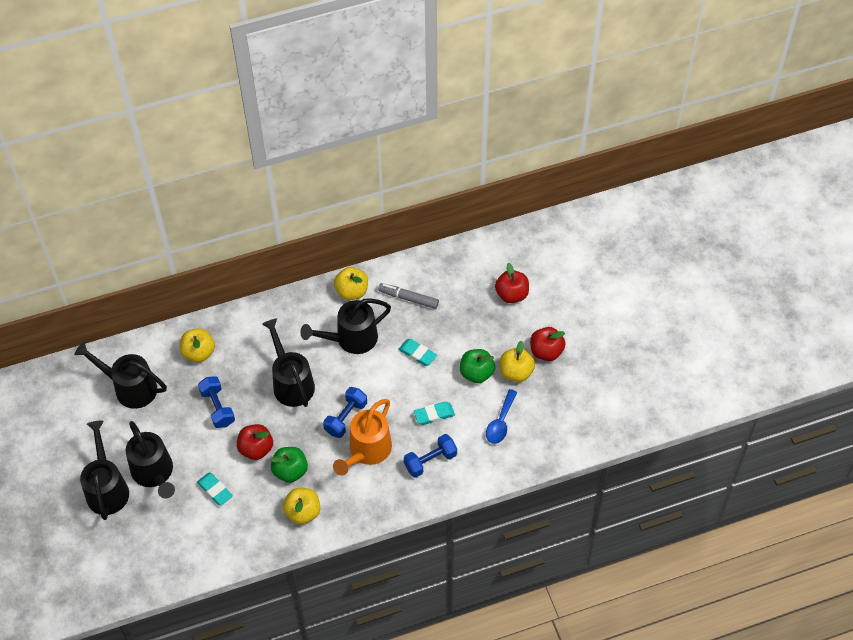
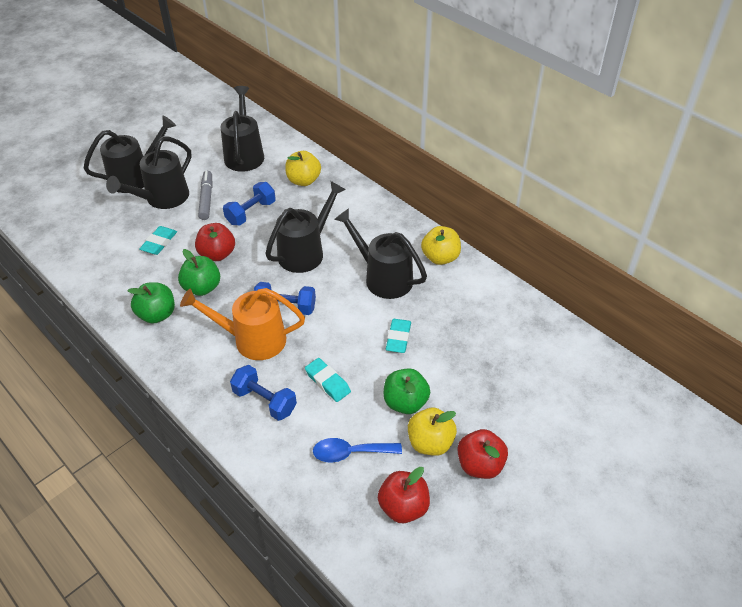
camera: 65 degrees right, 10 degrees down
yellow apple [283,488,320,524] -> green apple [127,282,175,324]
grey marker [378,283,439,309] -> grey marker moved to [198,171,213,220]
red apple [495,263,529,303] -> red apple moved to [378,467,430,523]

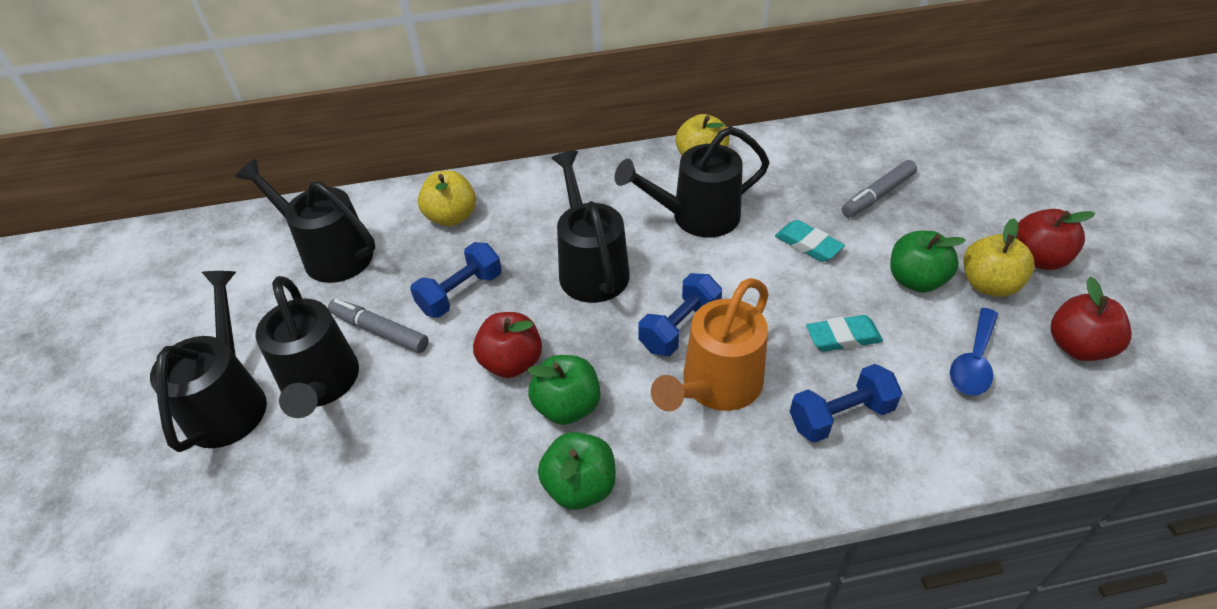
camera: 55 degrees left, 0 degrees up
turquoise eraser [139,226,177,255] -> none
blue dumbbell [223,182,276,225] -> blue dumbbell turned 60 degrees clockwise [410,242,502,318]
none -> grey marker [842,160,917,217]

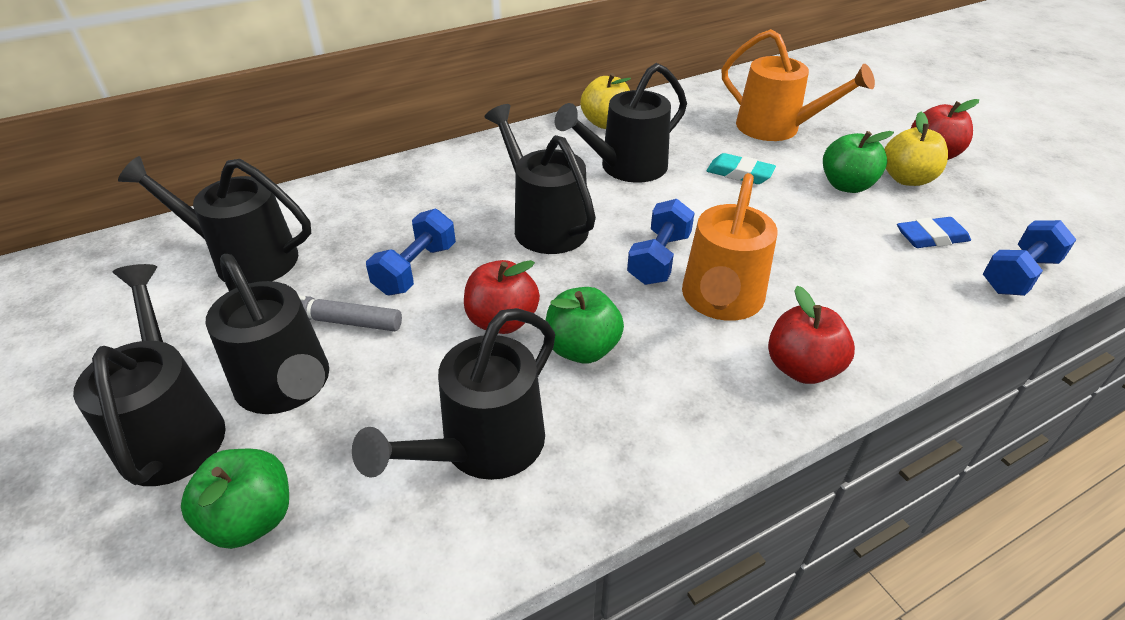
camera: 20 degrees left, 5 degrees down
yellow apple [418,170,476,226] -> none
green apple [538,432,616,510] -> green apple moved to [181,449,289,549]
blue dumbbell [790,364,902,443] -> blue dumbbell moved to [983,220,1077,296]
turquoise eraser [806,315,883,352] -> none
grey marker [842,160,917,217] -> orange watering can [722,29,875,141]
blue spoon [950,308,998,396] -> blue eraser [897,217,971,248]
red apple [1051,276,1132,361] -> red apple moved to [768,286,855,384]
none -> black watering can [352,308,555,480]

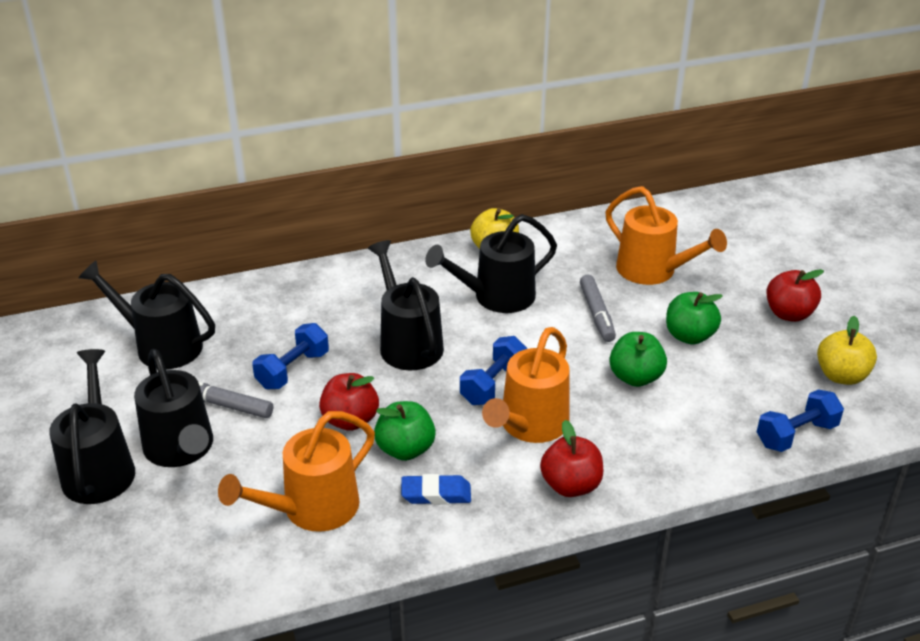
camera: 10 degrees right, 5 degrees down
green apple [181,449,289,549] -> green apple moved to [609,332,667,387]
black watering can [352,308,555,480] -> orange watering can [218,411,375,532]
turquoise eraser [706,153,776,184] -> grey marker [580,275,616,342]
yellow apple [885,112,948,186] -> yellow apple moved to [817,316,877,385]
blue eraser [897,217,971,248] -> blue eraser moved to [401,474,471,505]

